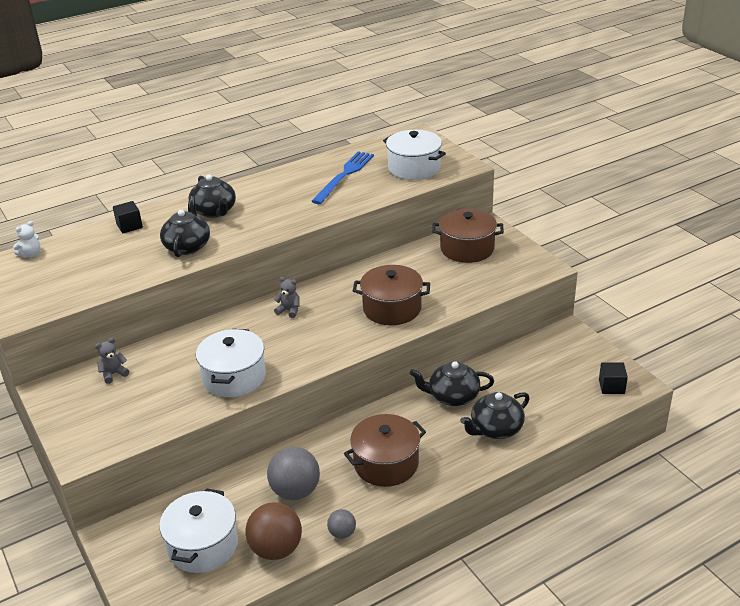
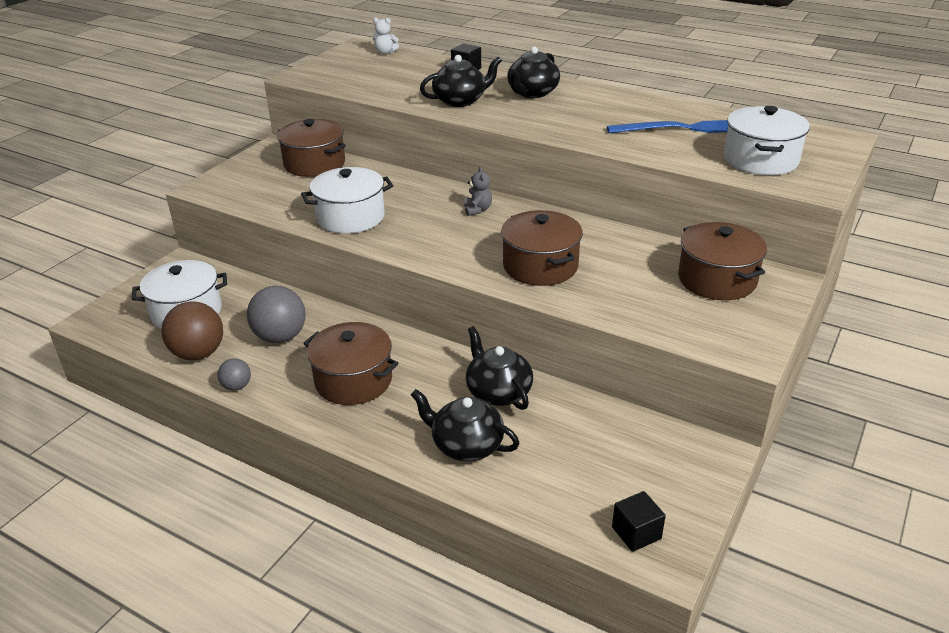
camera: 60 degrees right, 0 degrees up
grey teddy bear [95,338,129,384] -> brown pot [277,119,346,177]

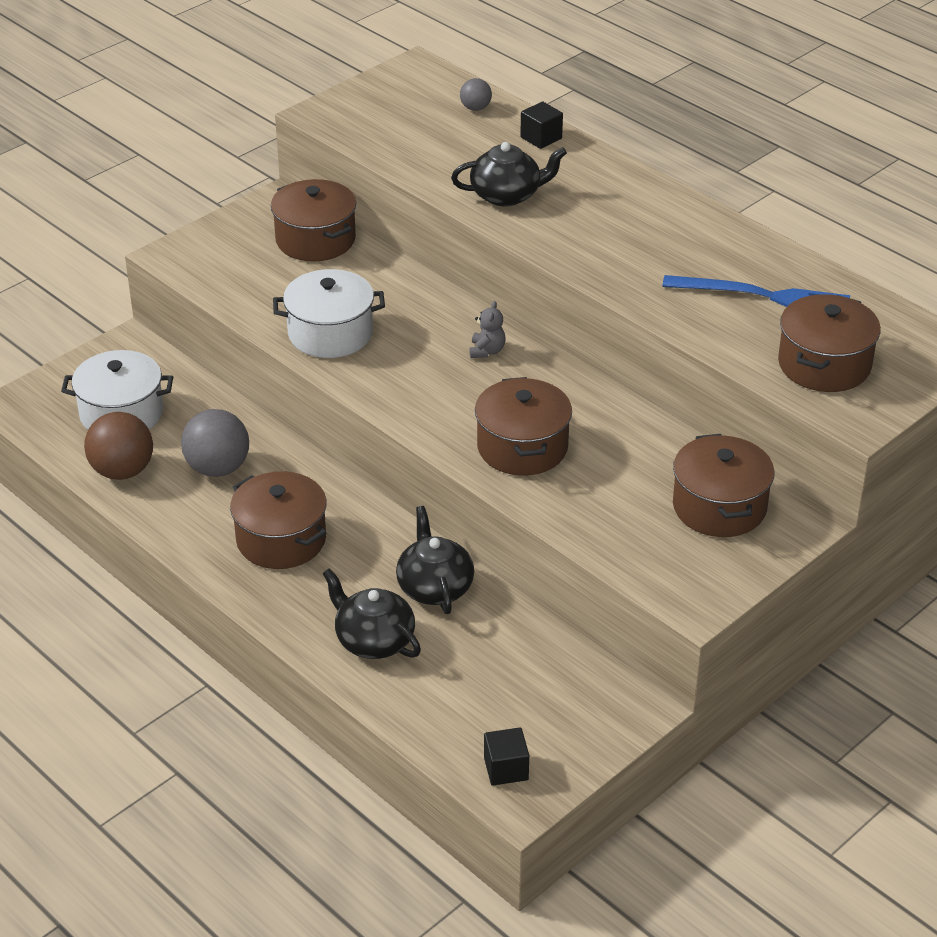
camera: 15 degrees right, 5 degrees up
grey ball [218,359,251,391] -> grey ball moved to [460,78,492,111]
white teddy bear [373,17,399,54] -> none
black teapot [507,47,560,98] -> none
white pot [724,106,810,175] -> brown pot [778,294,881,392]

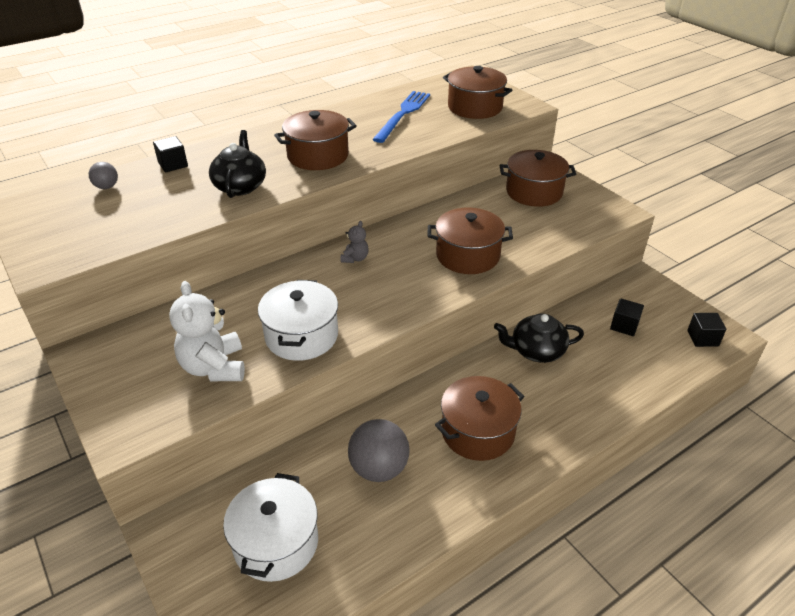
camera: 80 degrees left, 0 degrees up
brown ball [84,412,153,480] -> none
brown pot [271,179,356,261] -> brown pot moved to [274,110,357,170]
black teapot [322,568,421,659] -> none
grey teddy bear [469,301,505,358] -> grey teddy bear turned 90 degrees clockwise [340,221,369,263]
none -> white teddy bear [169,281,245,381]
none -> black cube [610,298,644,336]

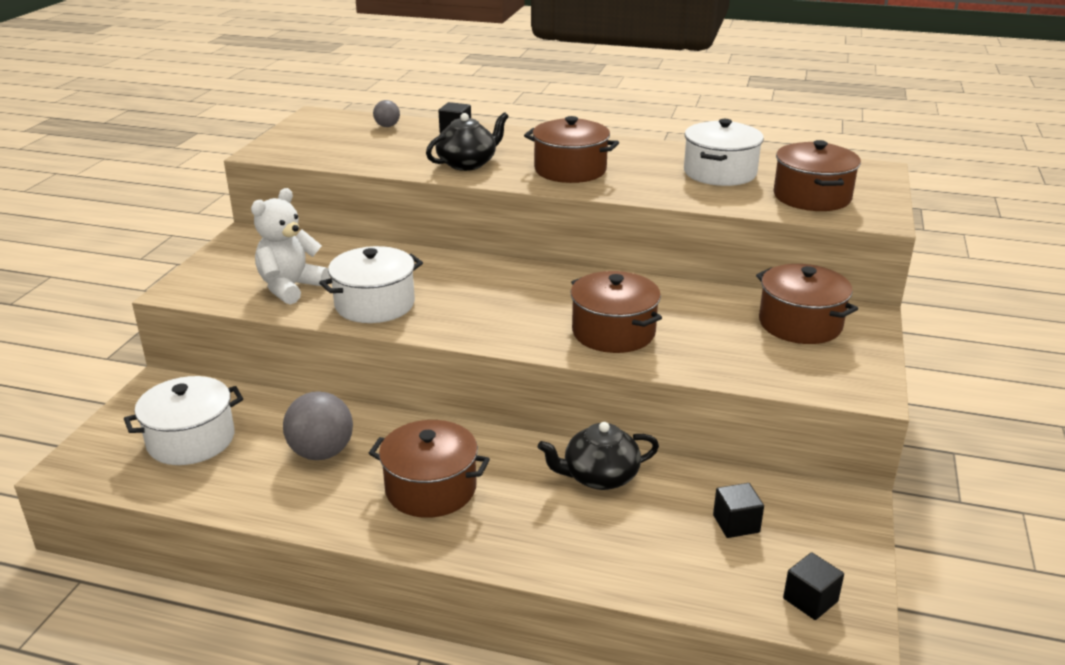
camera: 50 degrees right, 10 degrees down
grey teddy bear [340,221,369,263] -> none
blue fork [372,91,430,143] -> white pot [684,119,764,186]
black teapot [494,314,584,363] -> black teapot turned 60 degrees counterclockwise [538,422,659,490]

